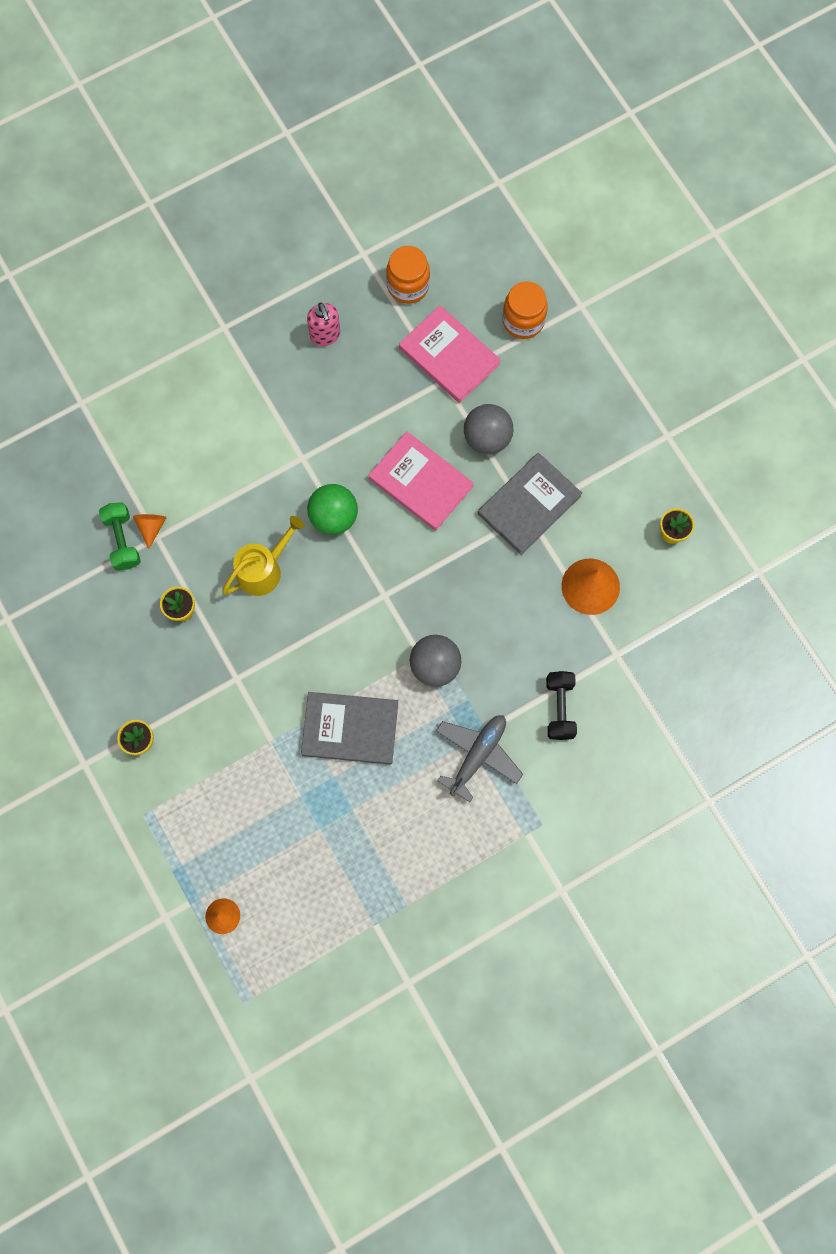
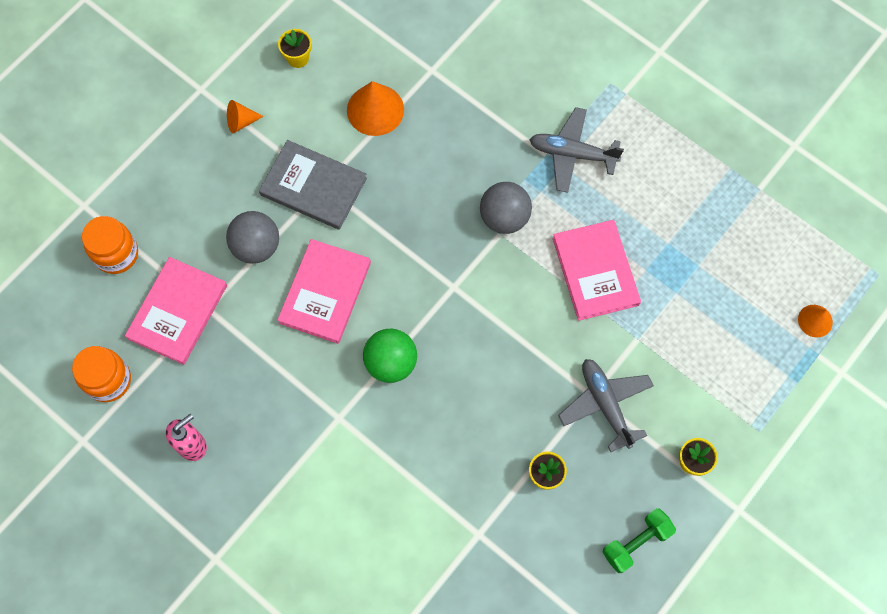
camera: 110 degrees left, 5 degrees down
green dumbbell [99,502,141,570] -> green dumbbell moved to [603,508,676,573]
orange cone [133,514,167,549] -> orange cone moved to [227,100,264,133]
yellow watering can [222,516,305,596] -> none
grey book [301,692,398,765] -> pink book [553,220,641,321]
black dumbbell [546,671,577,740] -> none
none -> grey plane [558,359,654,452]

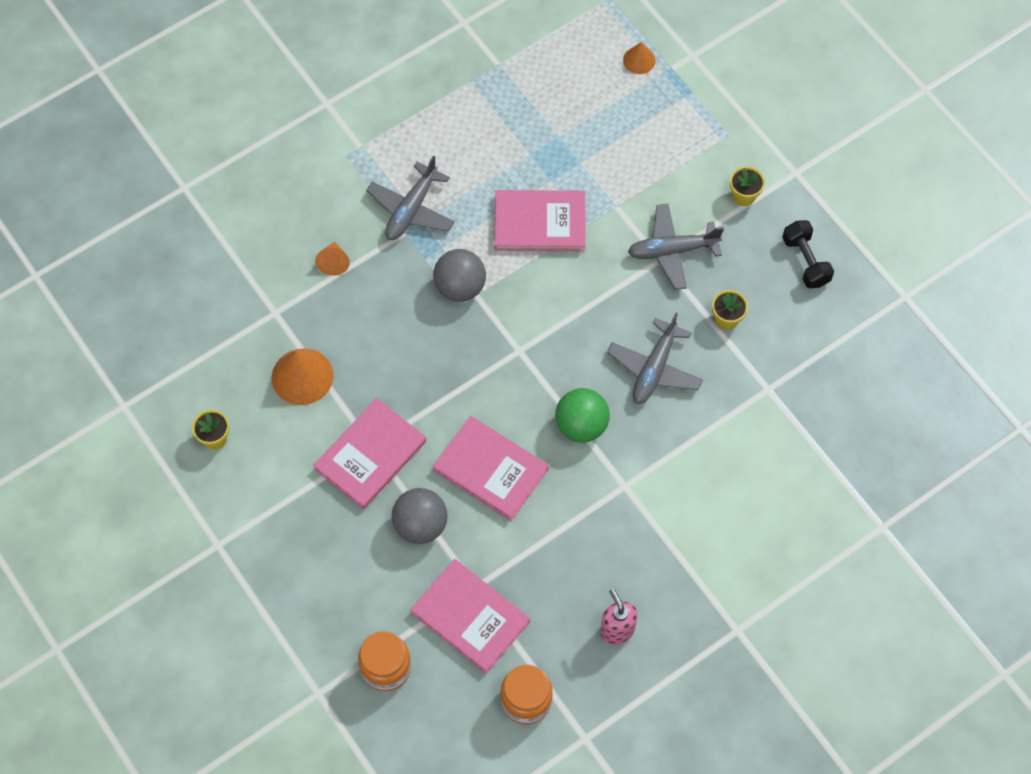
camera: 75 degrees left, 5 degrees down
orange cone [227,100,264,133] -> orange cone moved to [315,242,350,276]
grey book [259,140,367,230] -> pink book [313,398,426,509]
green dumbbell [603,508,676,573] -> black dumbbell [782,220,834,288]
none -> grey plane [607,312,703,404]

